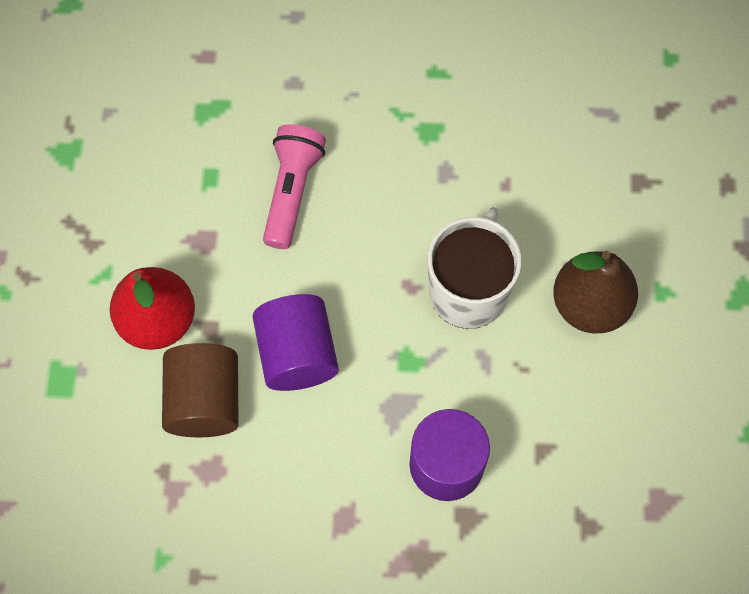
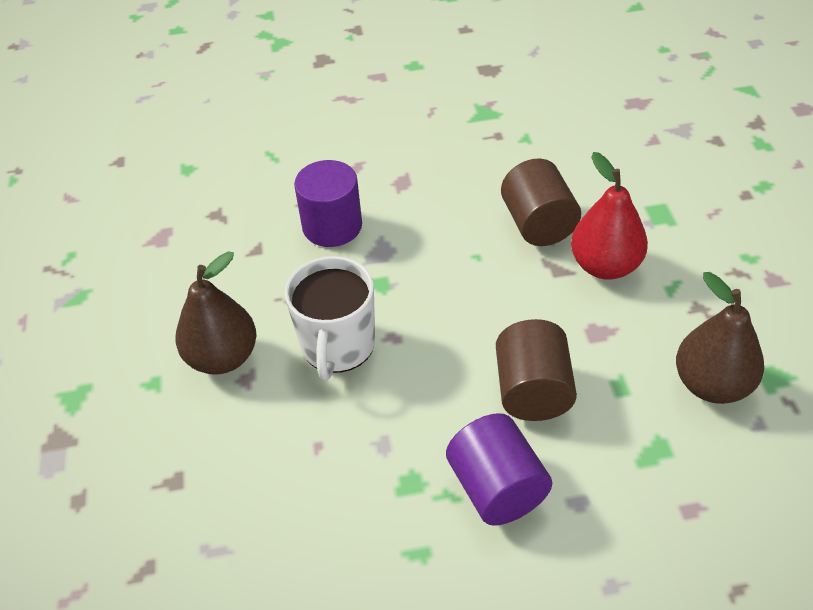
camera: 170 degrees right, 20 degrees down
purple cylinder [252,294,339,391] -> purple cylinder moved to [446,413,552,526]
pink flashlight [263,124,326,249] -> brown cylinder [496,319,577,421]
none -> brown pear [676,272,764,404]

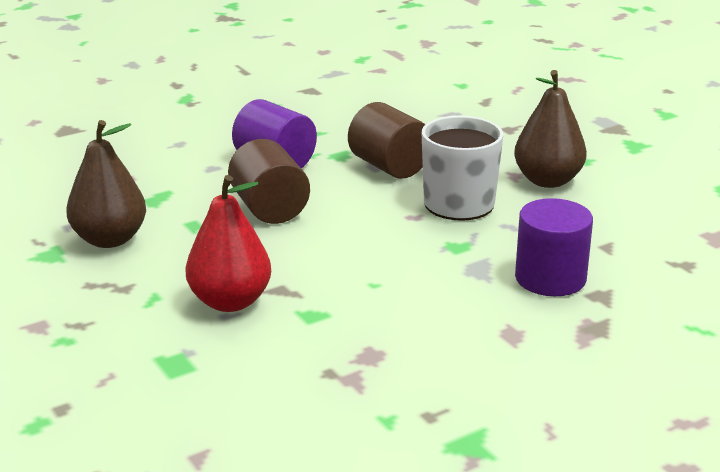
camera: 155 degrees right, 20 degrees down
brown cylinder [501,159,581,246] -> brown cylinder moved to [348,102,426,179]

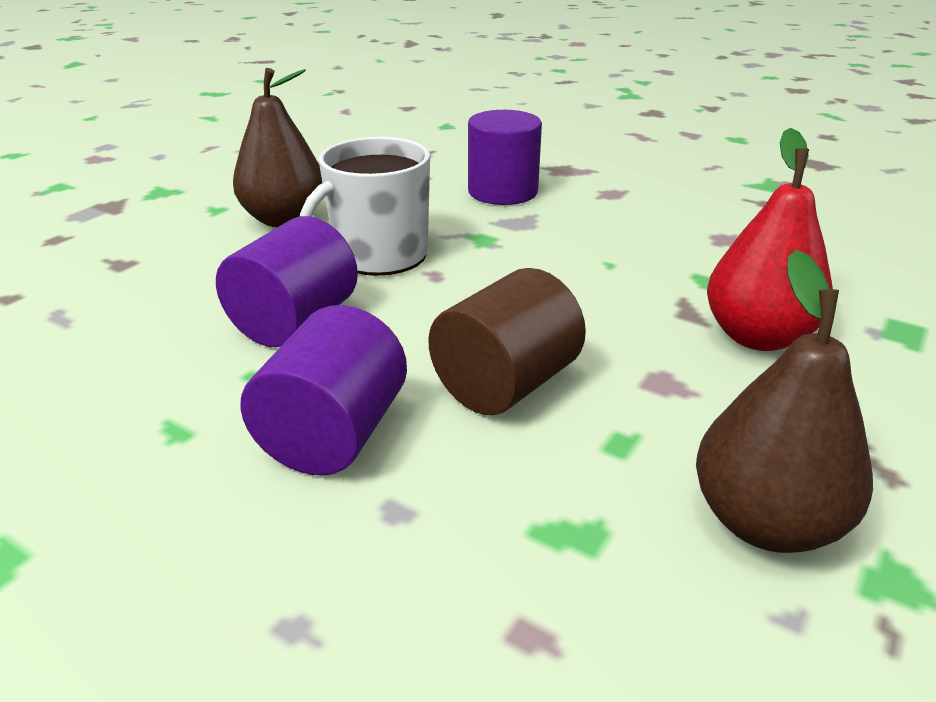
camera: 115 degrees left, 5 degrees up
brown cylinder [348,102,426,179] -> purple cylinder [216,216,358,347]

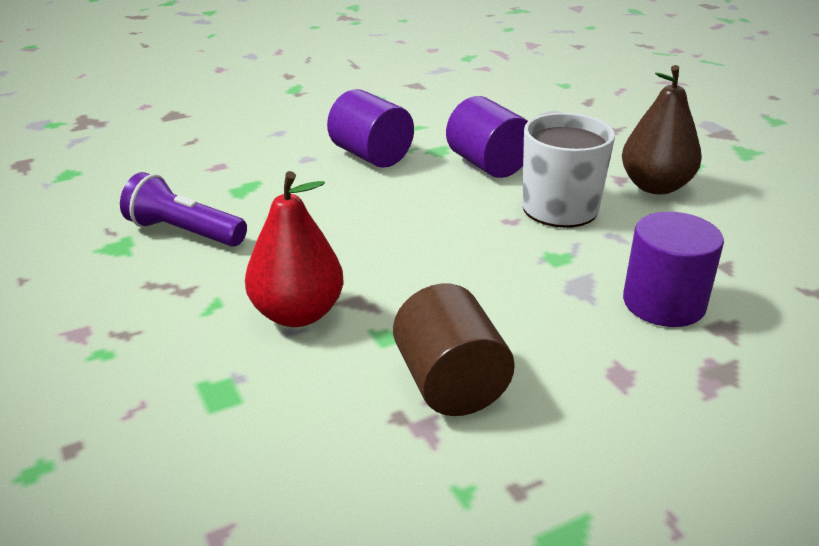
camera: 120 degrees right, 0 degrees up
brown cylinder [428,268,586,415] -> brown cylinder moved to [393,284,515,416]
brown pear [696,250,873,553] -> purple flashlight [120,172,247,247]

